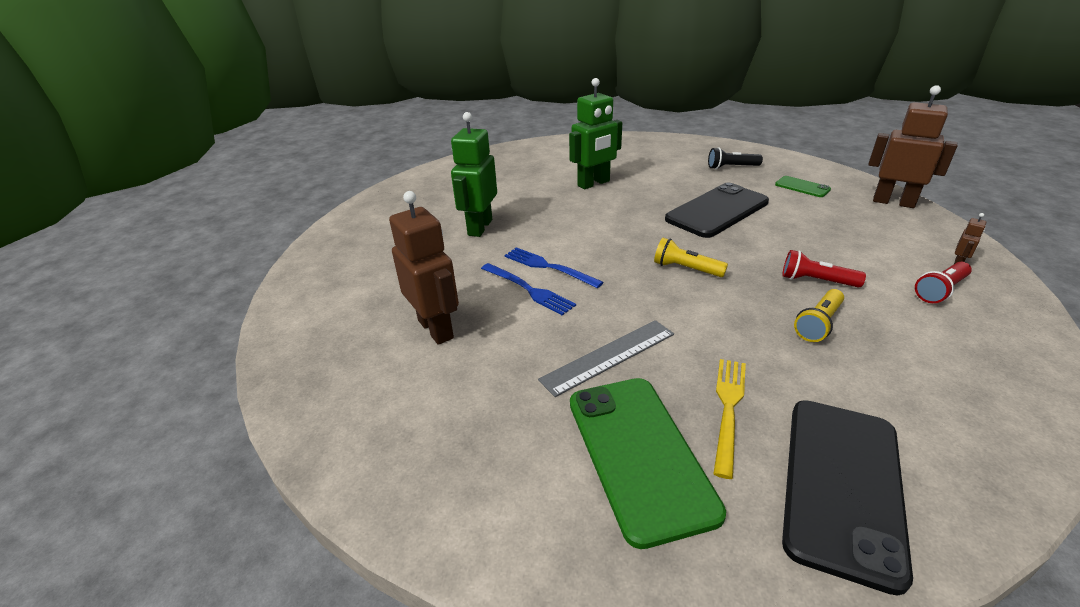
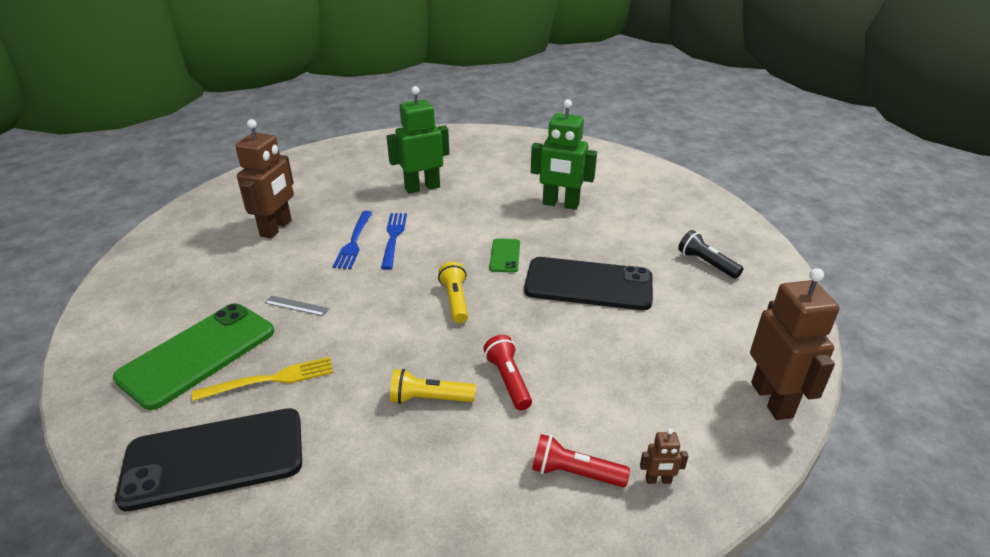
camera: 50 degrees right, 0 degrees up
grey ruler [538,320,674,397] -> grey ruler [265,296,329,316], size x0.52
green phone [775,176,831,197] -> green phone moved to [489,238,520,273]

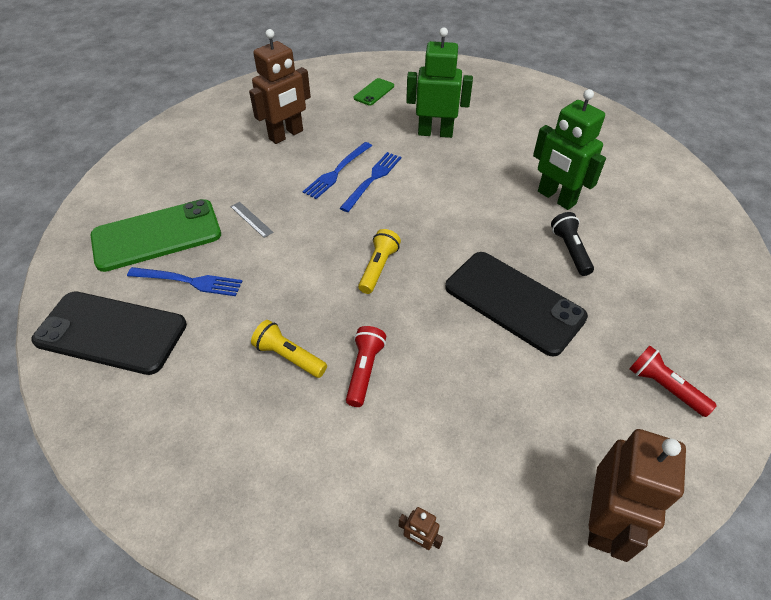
camera: 30 degrees right, 15 degrees up
yellow fork [192,357,333,401] -> blue fork [127,267,242,296]
green phone [489,238,520,273] -> green phone moved to [354,78,394,106]
red flashlight [532,434,630,487] -> red flashlight moved to [629,346,717,417]
black flashlight [678,230,743,279] -> black flashlight moved to [551,212,594,276]

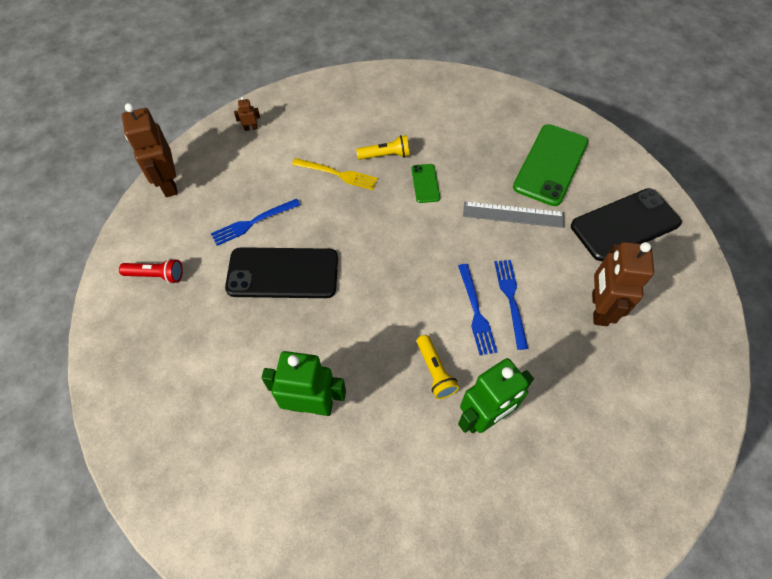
camera: 140 degrees right, 10 degrees up
black phone [31,292,187,375] -> black phone moved to [571,188,682,261]
blue fork [127,267,242,296] -> blue fork moved to [211,199,300,246]
grey ruler [230,202,274,238] -> grey ruler [463,201,565,228], size x1.91
red flashlight [346,326,386,407] -> yellow fork [292,158,378,190]
green phone [354,78,394,106] -> green phone moved to [411,164,440,203]
yellow flashlight [358,229,401,294] -> yellow flashlight moved to [417,335,459,399]
black flashlight [551,212,594,276] -> none

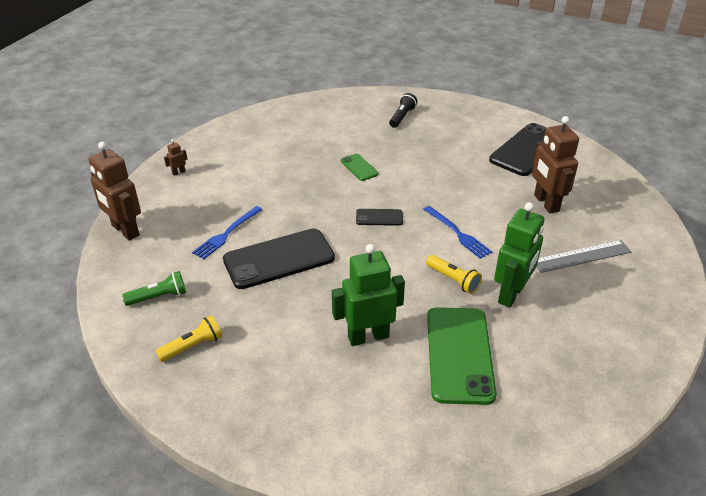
camera: 25 degrees left, 20 degrees down
red flashlight [119,258,183,283] -> green flashlight [122,271,186,306]
yellow fork [292,158,378,190] -> none
yellow flashlight [356,135,410,160] -> yellow flashlight moved to [156,315,222,362]
grey ruler [463,201,565,228] -> grey ruler moved to [537,240,632,273]
blue fork [494,260,528,350] -> none
green phone [513,124,588,206] -> green phone moved to [427,307,497,405]
none -> black phone [356,209,403,226]
none -> black flashlight [389,93,417,128]

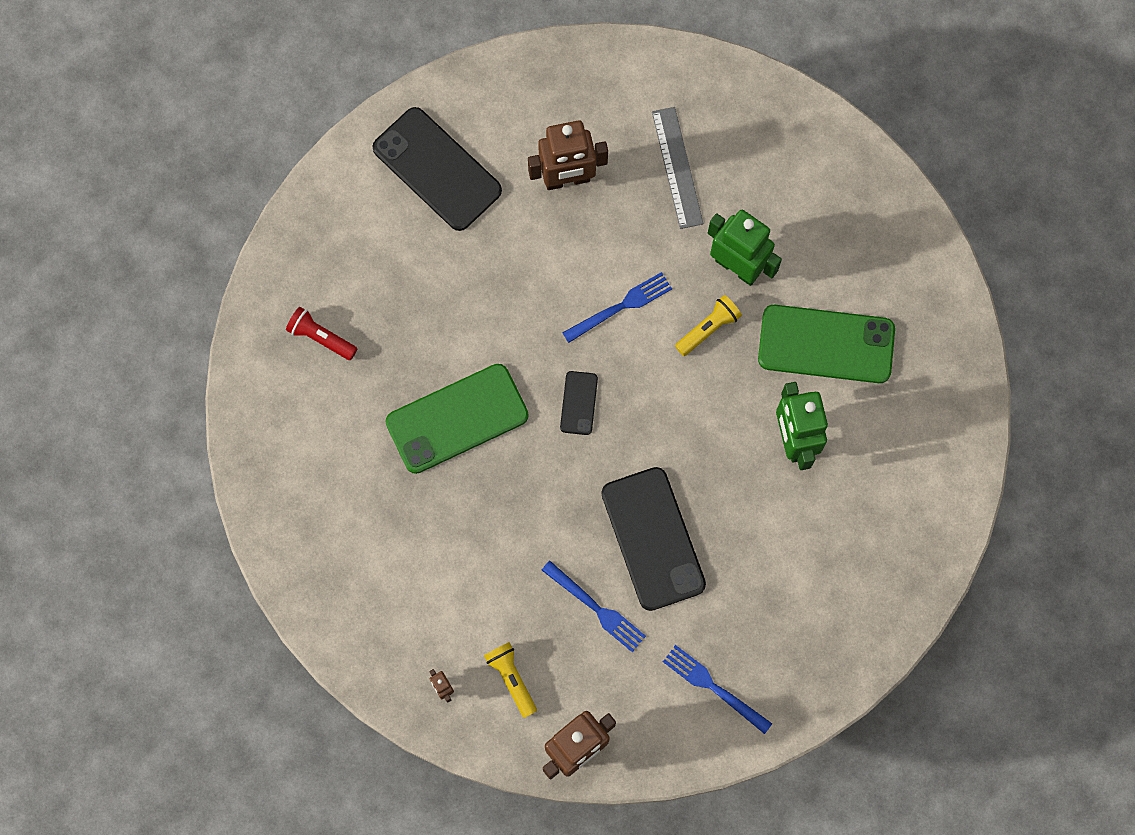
camera: 85 degrees left, 35 degrees up
green flashlight [122,271,186,306] -> blue fork [663,645,772,734]
yellow flashlight [156,315,222,362] -> yellow flashlight moved to [484,642,537,718]
green phone [341,154,378,181] -> green phone [386,364,529,474], size x2.11
black flashlight [389,93,417,128] -> red flashlight [286,307,357,360]

